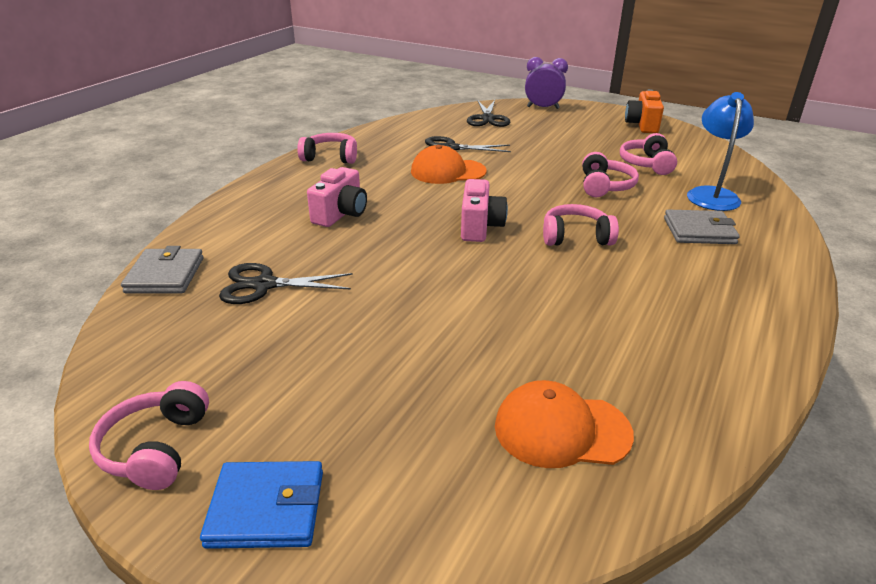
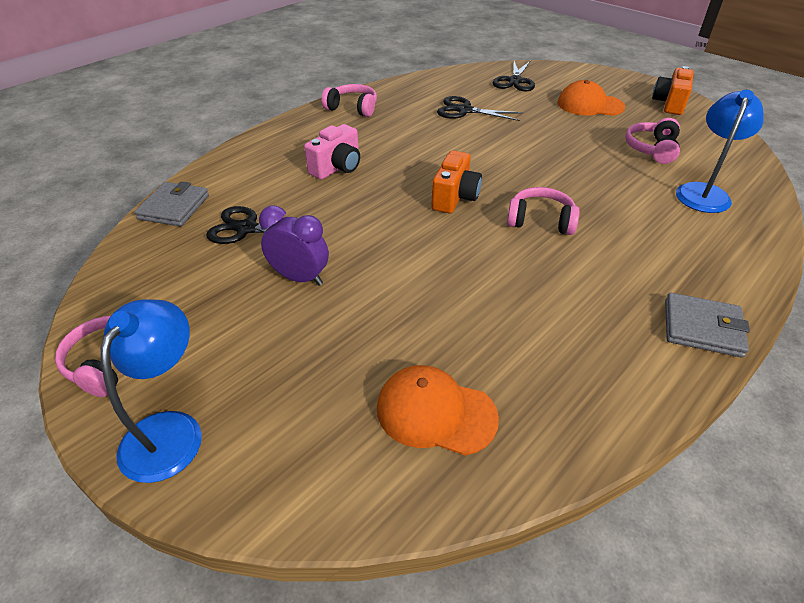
camera: 15 degrees right, 10 degrees up
blue wallet [200,461,323,549] -> blue lamp [101,299,202,483]
orange cap [411,145,487,184] -> orange cap moved to [557,80,625,116]
pink camera [461,179,508,242] -> orange camera [431,150,482,213]
purple clock [525,57,568,109] -> purple clock moved to [259,206,329,286]
pink headphones [582,152,639,197] -> none
grey wallet [664,210,740,244] -> grey wallet moved to [665,293,750,358]

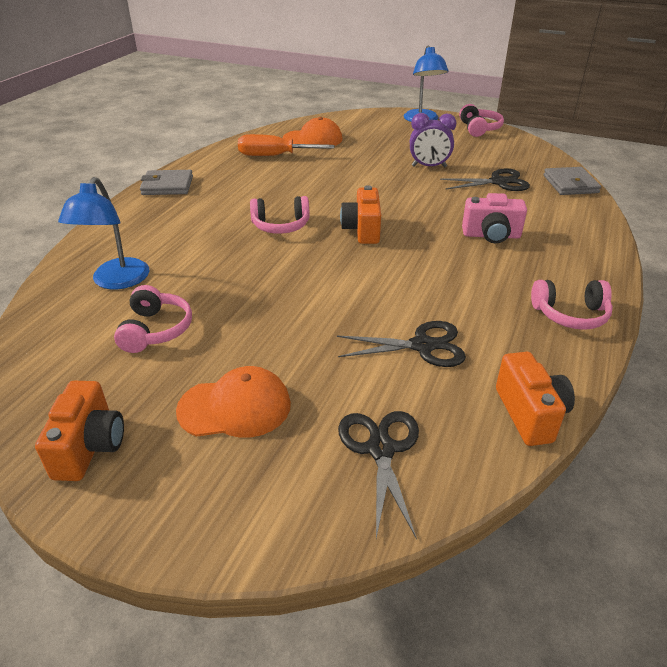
camera: 160 degrees right, 5 degrees down
pink camera [304,124,360,180] -> pink camera turned 105 degrees counterclockwise [462,193,527,243]
none -> orange screwdriver [238,134,335,156]
none -> orange camera [496,352,575,446]

